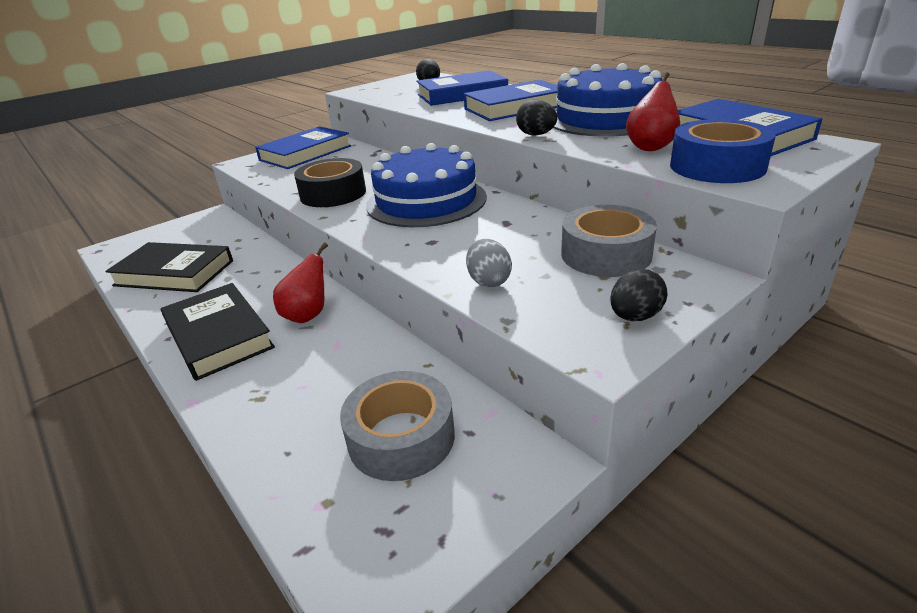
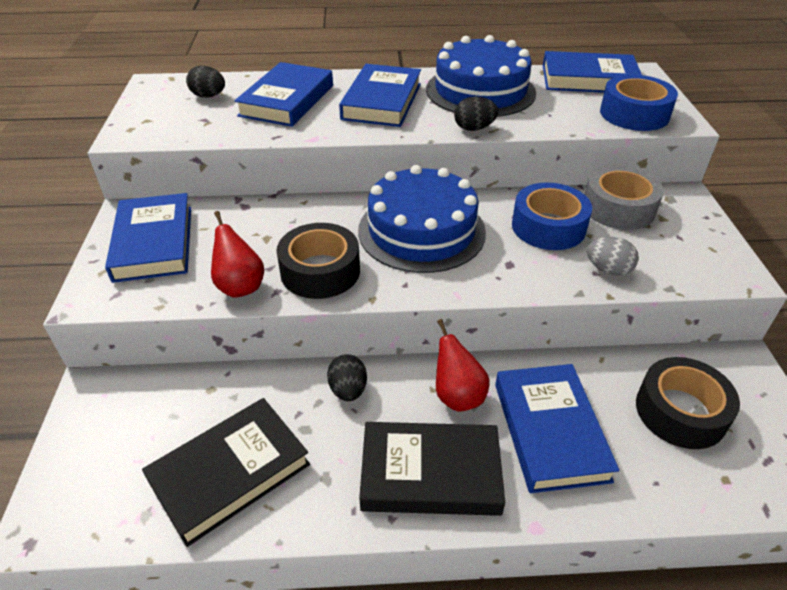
camera: 55 degrees left, 10 degrees up
grey tape [340,371,455,481] -> black tape [636,357,740,449]
black egg [610,269,668,321] -> black egg moved to [327,354,367,401]
red pear [626,72,680,151] -> red pear moved to [211,211,264,298]
none -> blue book [495,364,620,493]
none -> blue tape [512,183,592,250]

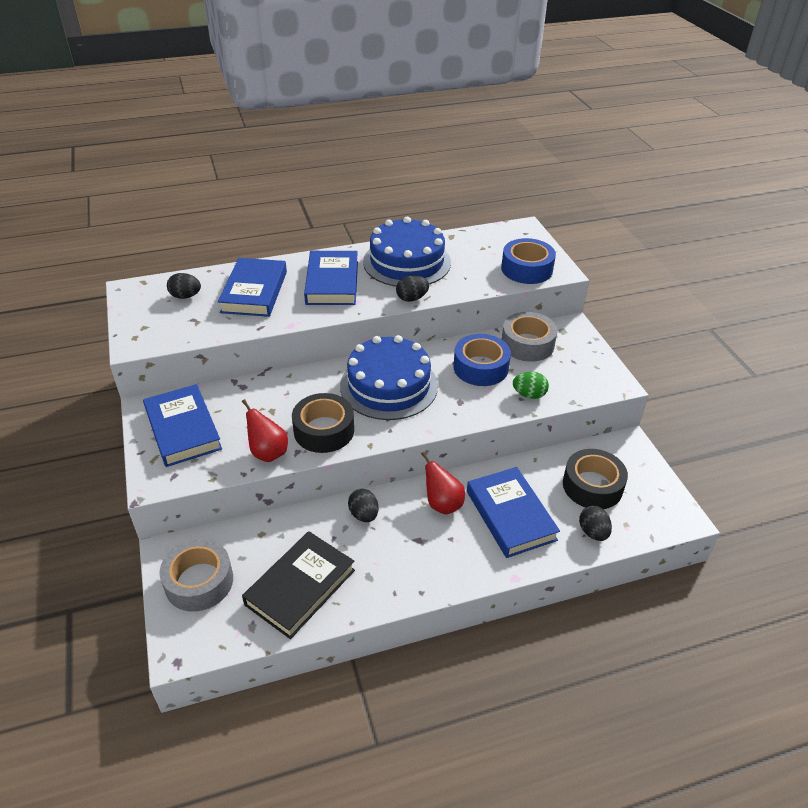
camera: 15 degrees left, 0 degrees up
black book [359,422,505,516] -> none
blue book [543,51,642,93] -> none
grey egg [587,237,639,276] -> green egg [513,372,549,399]
none -> grey tape [159,539,233,612]
none -> black egg [579,506,612,541]

